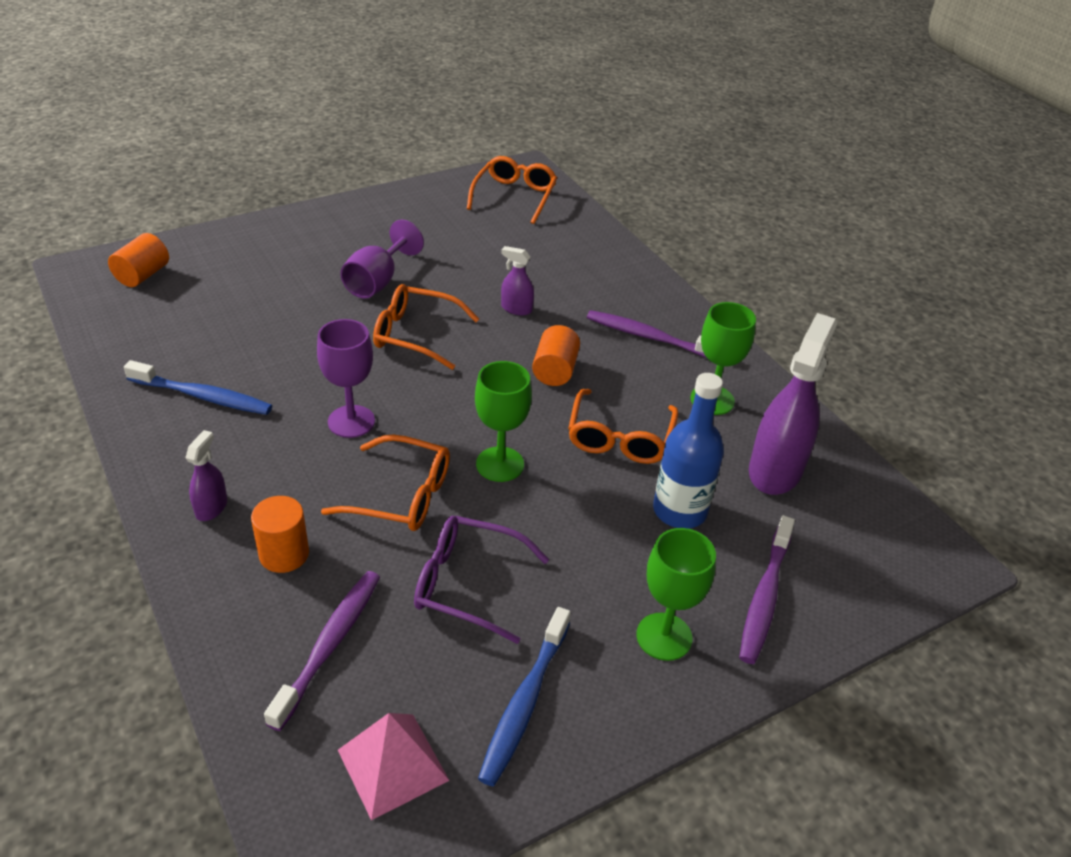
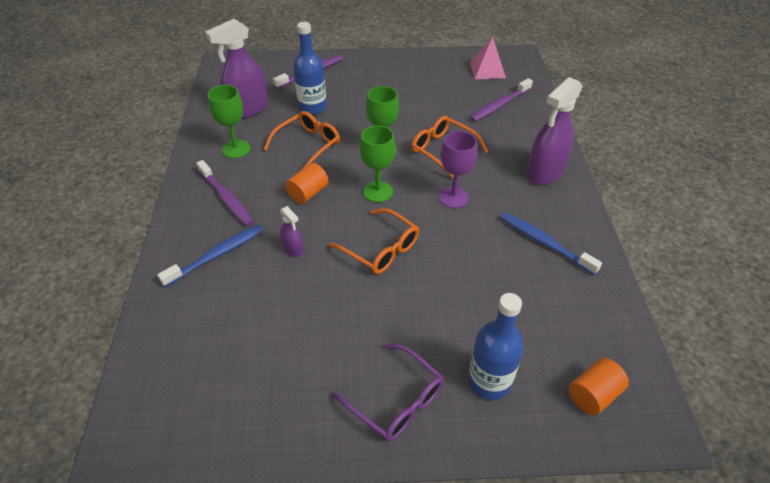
camera: 150 degrees left, 5 degrees up
purple spray bottle [186,430,227,521] -> purple spray bottle [527,77,583,185], size x2.09
orange cylinder [251,496,309,573] -> none
purple goblet [340,220,424,299] -> none
purple glasses [414,516,549,644] -> purple glasses moved to [332,344,444,441]
orange glasses [467,156,557,224] -> none
blue toothbrush [478,607,571,786] -> blue toothbrush moved to [157,225,264,287]
green goblet [636,528,716,661] -> green goblet moved to [360,125,395,203]
none -> blue bottle [468,293,524,400]

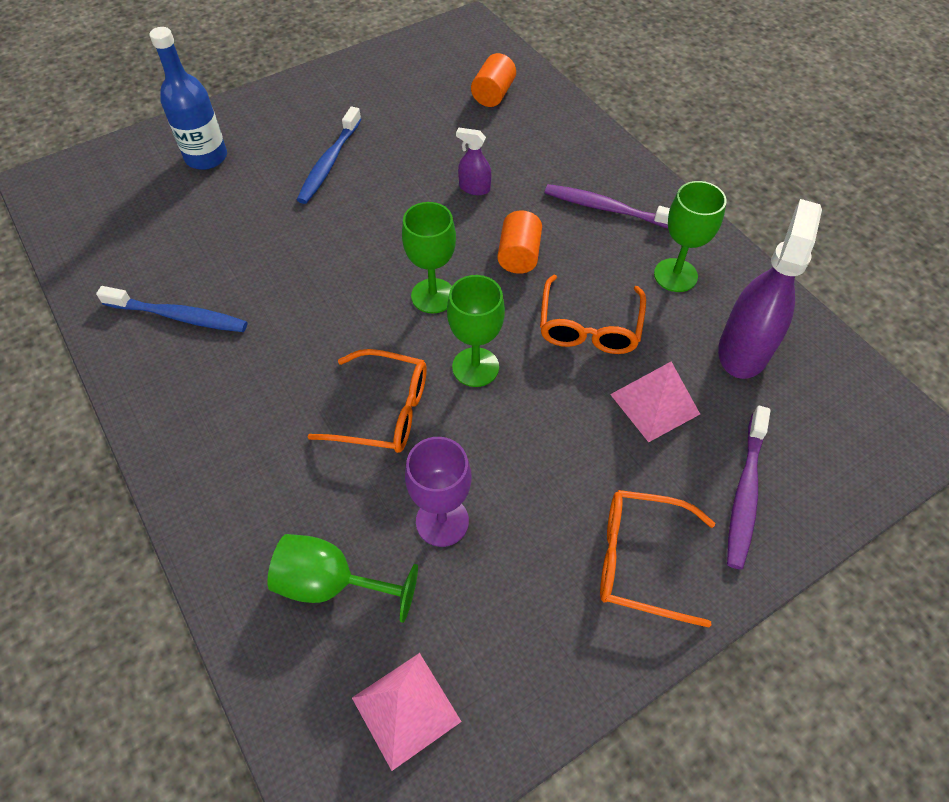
camera: 150 degrees right, 10 degrees up
blue toothbrush [157,225,264,287] -> blue toothbrush moved to [297,106,361,204]
blue bottle [293,22,327,115] -> pink pyramid [610,362,700,442]
orange glasses [329,208,419,274] -> orange glasses moved to [600,490,715,627]
purple glasses [332,344,444,441] -> none
purple goblet [439,131,477,208] -> purple goblet moved to [405,437,471,547]
purple toothbrush [470,78,533,122] -> green goblet [267,534,418,623]
purple spray bottle [527,77,583,185] -> none
orange cylinder [569,358,629,415] -> orange cylinder moved to [471,53,516,107]

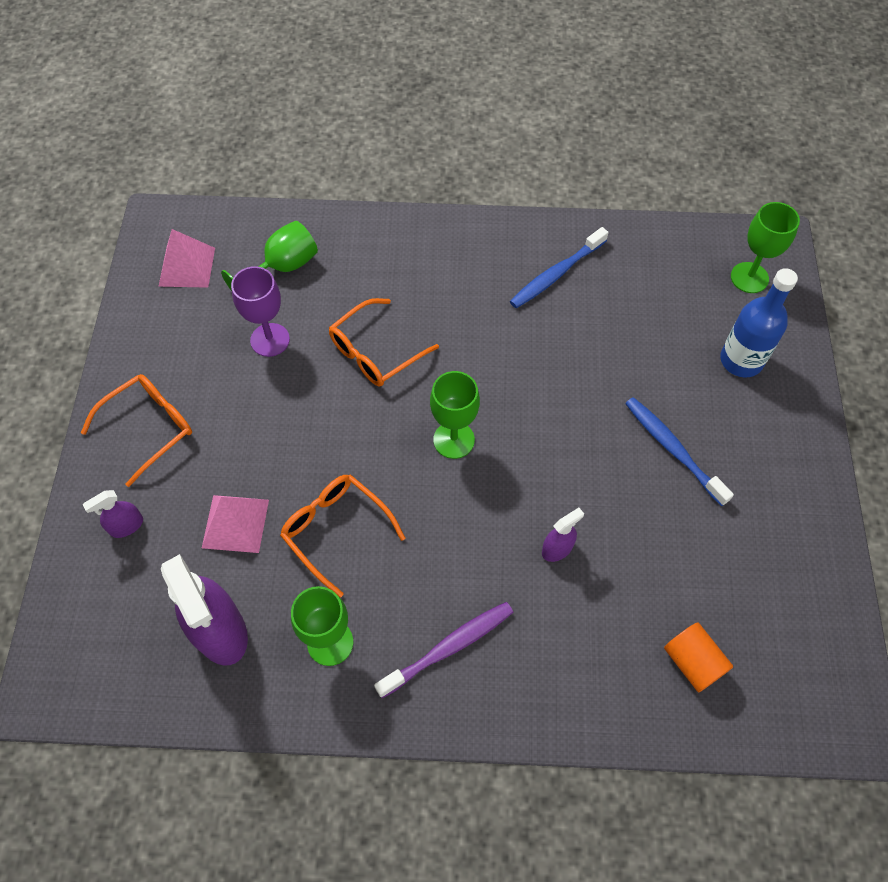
camera: 125 degrees right, 5 degrees up
green goblet [447,275,505,387] -> green goblet moved to [731,202,800,293]
orange cylinder [497,210,542,274] -> none
purple toothbrush [727,406,771,570] -> purple spray bottle [83,490,143,538]

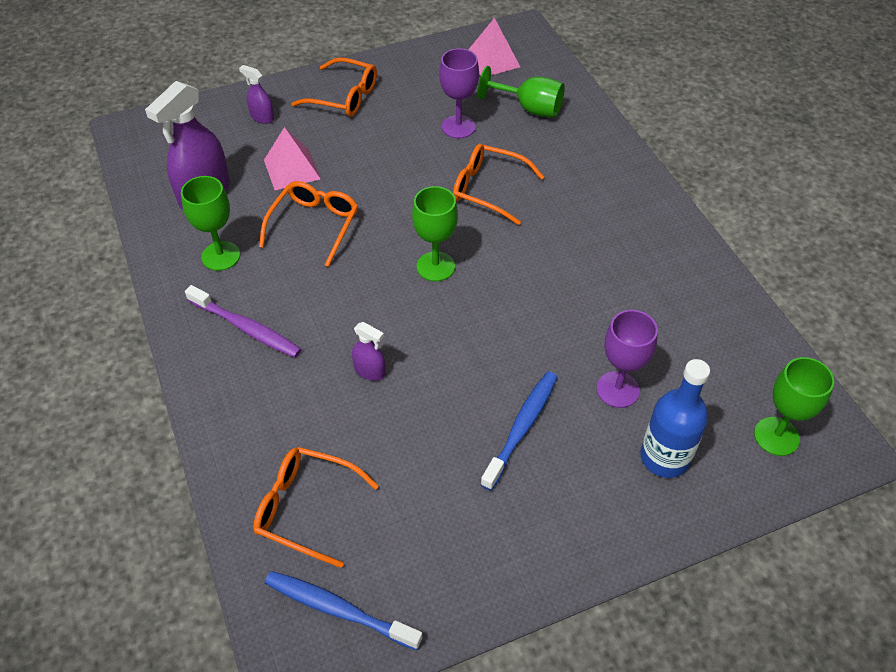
camera: 65 degrees right, 10 degrees down
blue toothbrush [510,227,609,308] -> blue toothbrush moved to [265,571,423,650]
orange cylinder [664,622,733,692] -> orange glasses [253,447,379,568]
none -> purple goblet [597,310,658,408]

